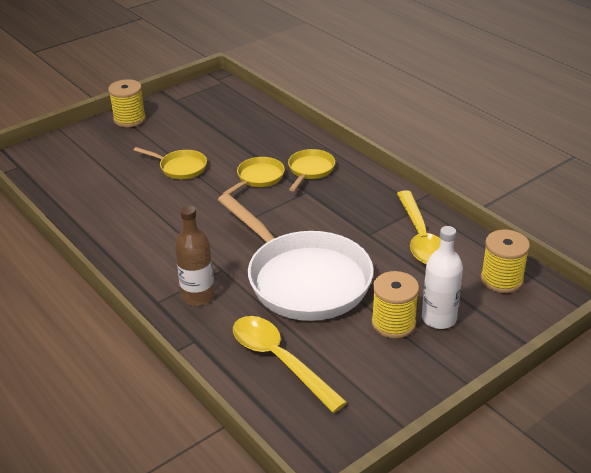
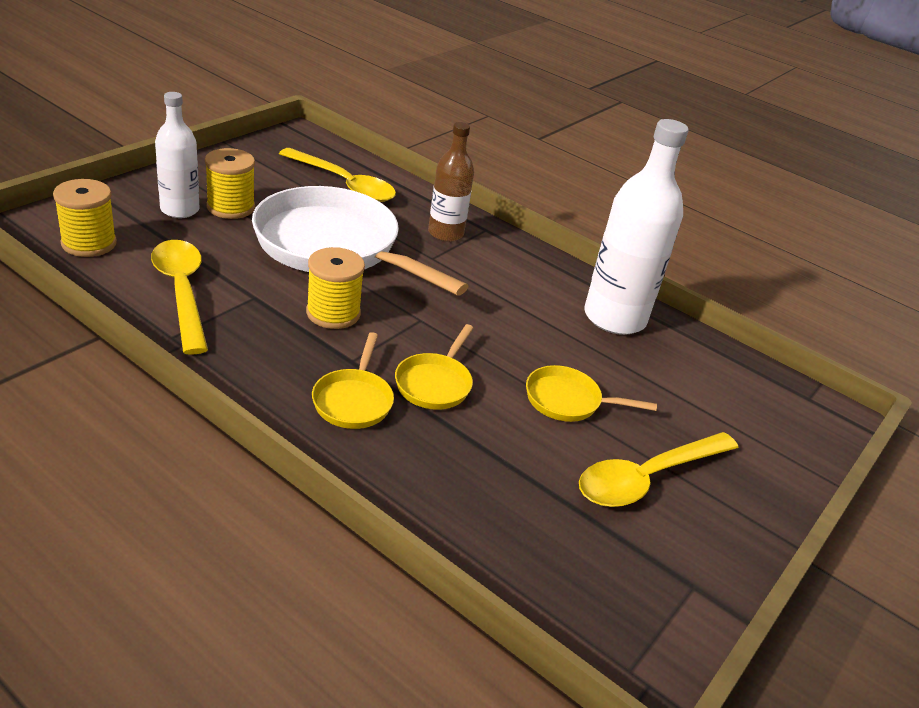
camera: 160 degrees right, 0 degrees up
yellow spool [108,79,146,127] -> yellow spool moved to [306,247,365,329]
none -> yellow spoon [579,432,739,507]
none -> white bottle [584,119,689,335]

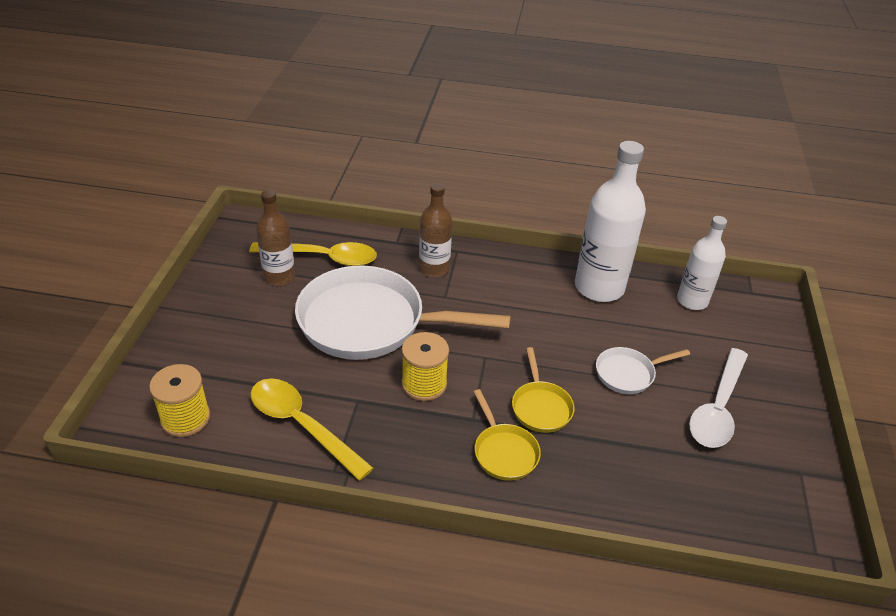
camera: 25 degrees left, 5 degrees up
white bottle [155,92,199,218] -> white bottle moved to [677,216,727,310]
yellow spool [205,148,255,219] -> none
yellow pan [526,365,657,422] -> white pan [596,347,690,394]
yellow spoon [579,432,739,507] -> white spoon [689,348,748,448]
none -> brown bottle [256,190,295,286]

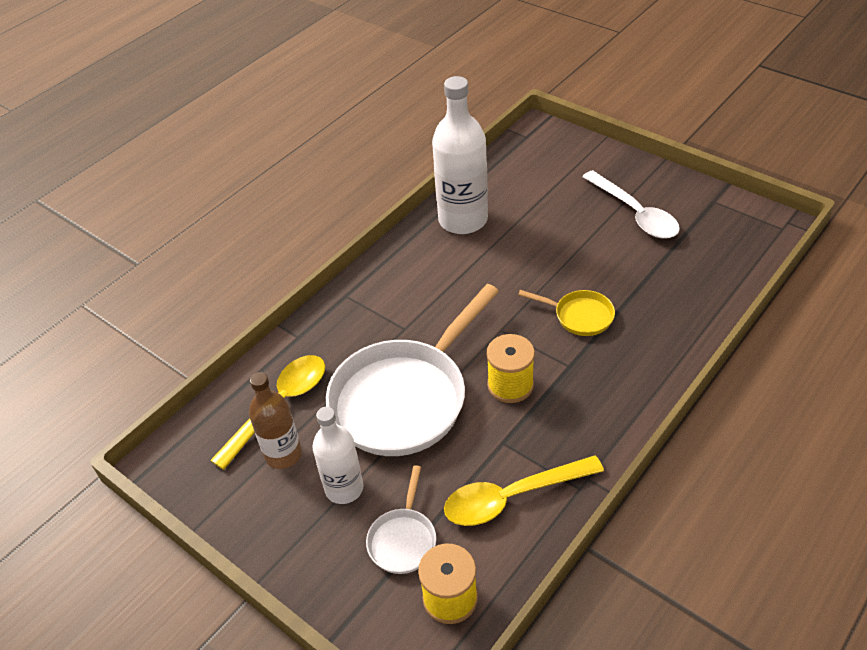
camera: 55 degrees left, 5 degrees up
brown bottle [419,183,452,277] -> none
yellow pan [474,389,541,481] -> none
white pan [596,347,690,394] -> white pan moved to [366,465,436,574]
white bottle [677,216,727,310] -> white bottle moved to [312,407,363,504]

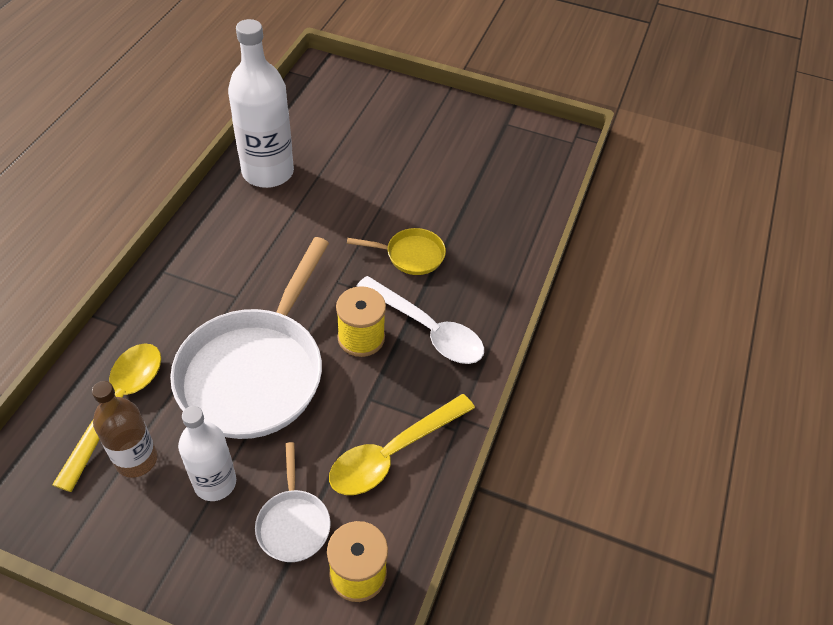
camera: 25 degrees left, 5 degrees up
white spoon [582,170,680,239] -> white spoon moved to [356,276,484,364]

